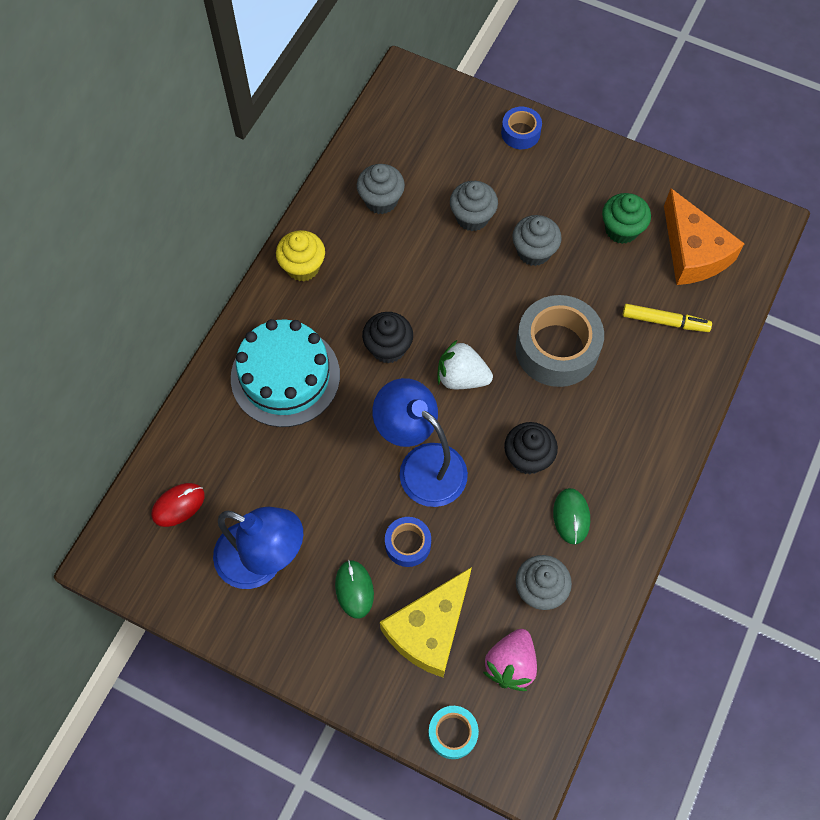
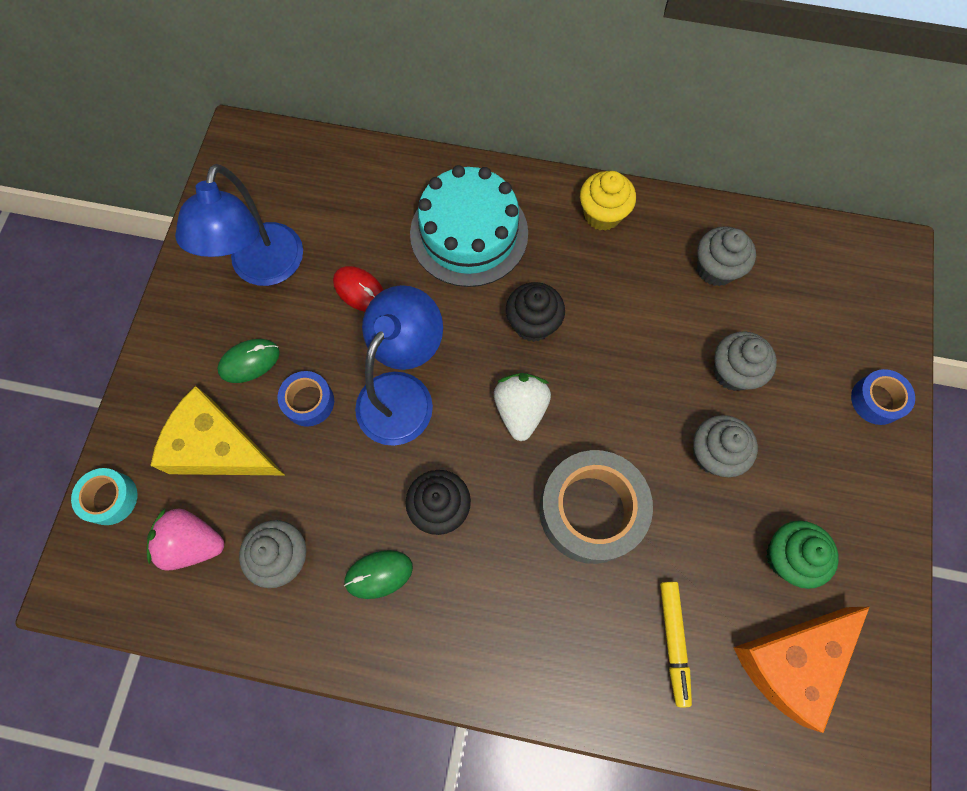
camera: 75 degrees right, 5 degrees up
red mouse [151,483,205,527] -> red mouse moved to [333,266,384,312]

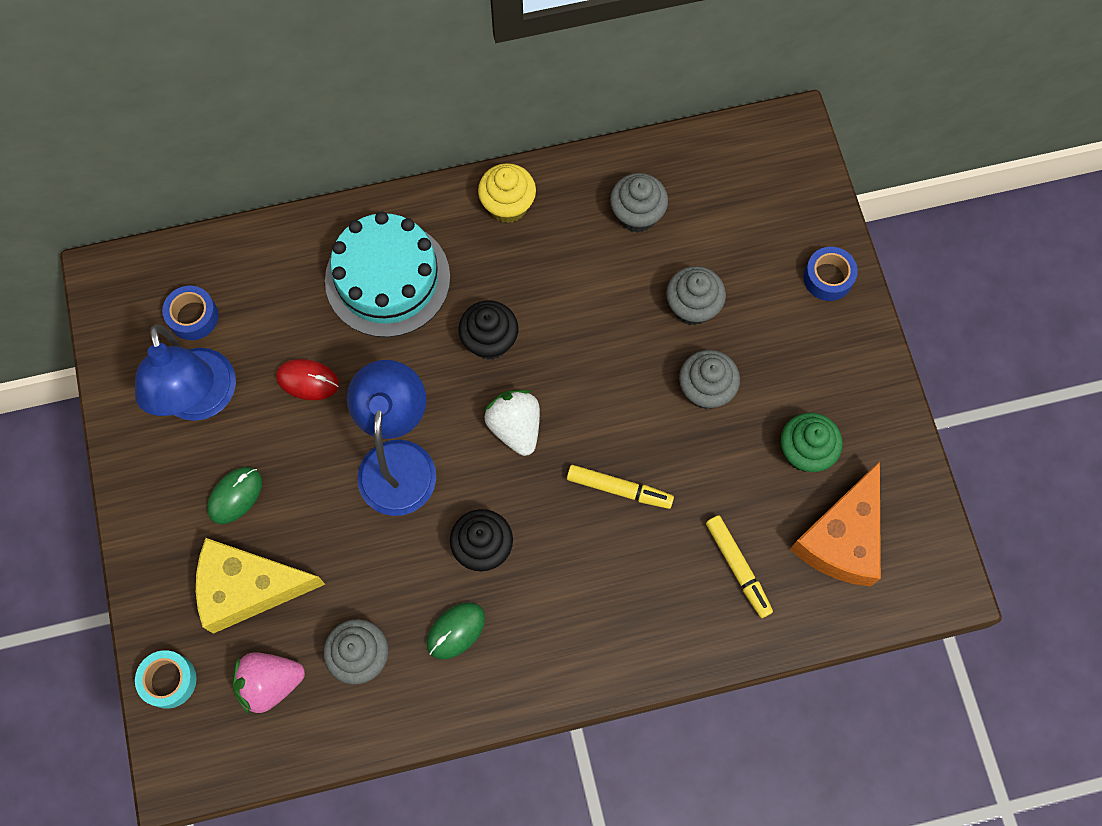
camera: 25 degrees left, 0 degrees up
blue tape [278,371,334,427] -> blue tape moved to [162,286,218,340]
grey tape [539,450,653,564] -> yellow marker [567,465,674,509]

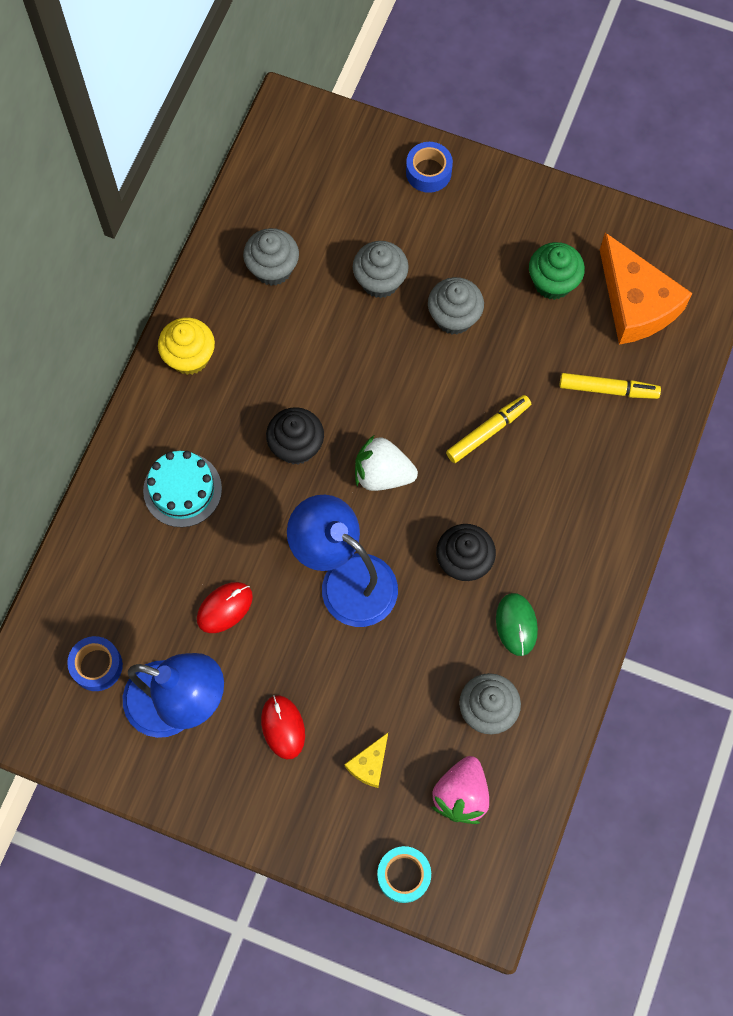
camera: 55 degrees left, 0 degrees up
yellow cheese [196,538,325,634] -> yellow cheese [345,733,388,788], size x0.46
green mouse [207,467,262,524] -> red mouse [261,695,305,759]
turquoise cake [325,212,450,337] -> turquoise cake [143,451,222,527], size x0.63

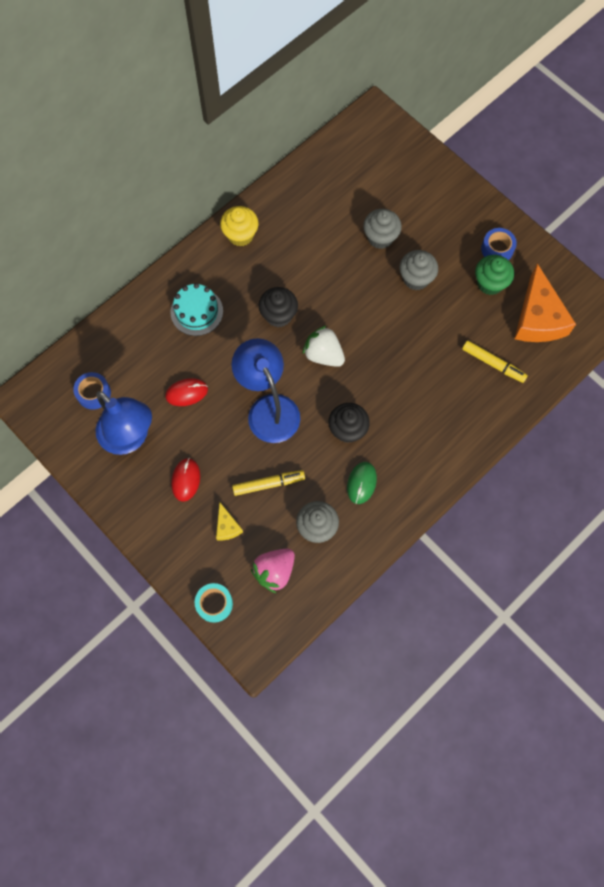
camera: 25 degrees right, 0 degrees up
grey cupcake [243,228,299,286] -> none
yellow cheese [345,733,388,788] -> yellow cheese turned 75 degrees counterclockwise [216,503,243,541]
blue tape [406,142,453,193] -> blue tape moved to [481,228,517,260]
yellow marker [446,395,531,463] -> yellow marker moved to [232,470,305,496]

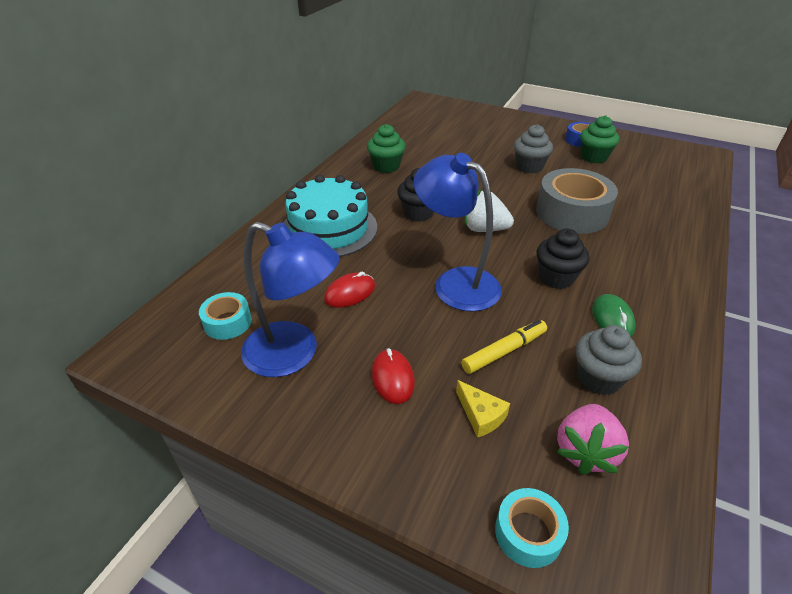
camera: 20 degrees left, 30 degrees down
blue tape [73,372,111,410] -> turquoise tape [199,292,252,340]
turquoise cake [171,283,223,336] -> turquoise cake [283,175,377,257], size x1.59
yellow cupcake [220,206,258,247] -> none
grey cupcake [363,209,402,249] -> none
yellow marker [462,340,528,383] -> none
orange cheese [515,263,576,342] -> none
none -> green cupcake [367,124,406,173]
none -> grey tape [536,168,618,234]

